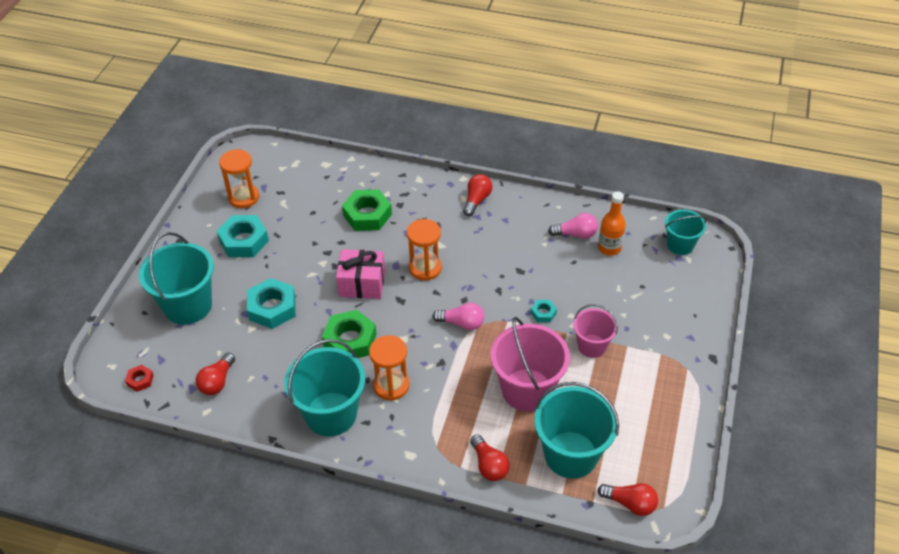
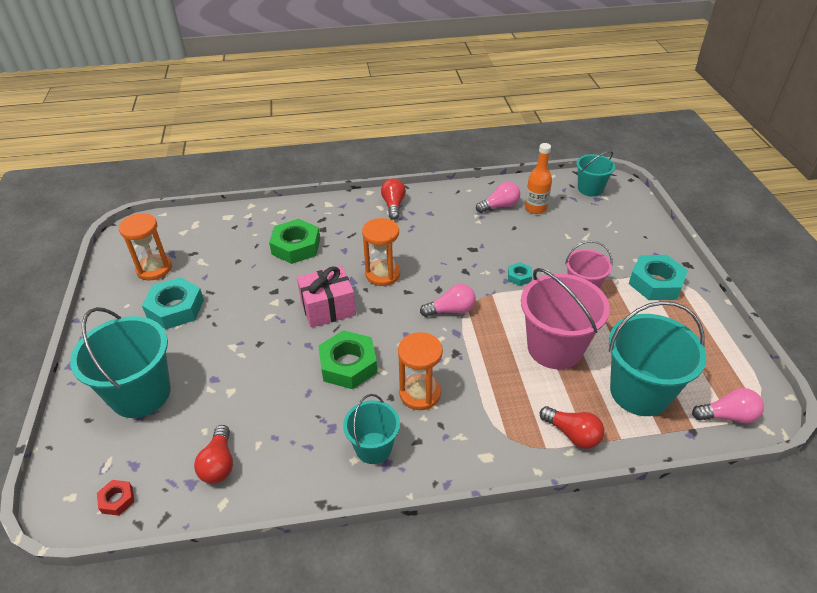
camera: 25 degrees left, 5 degrees down
turquoise nut [247,278,296,329] -> turquoise nut moved to [629,255,688,300]
turquoise bucket [284,339,365,436] -> turquoise bucket [343,394,400,464], size x0.58
red light bulb [598,483,658,516] -> pink light bulb [692,388,764,423]

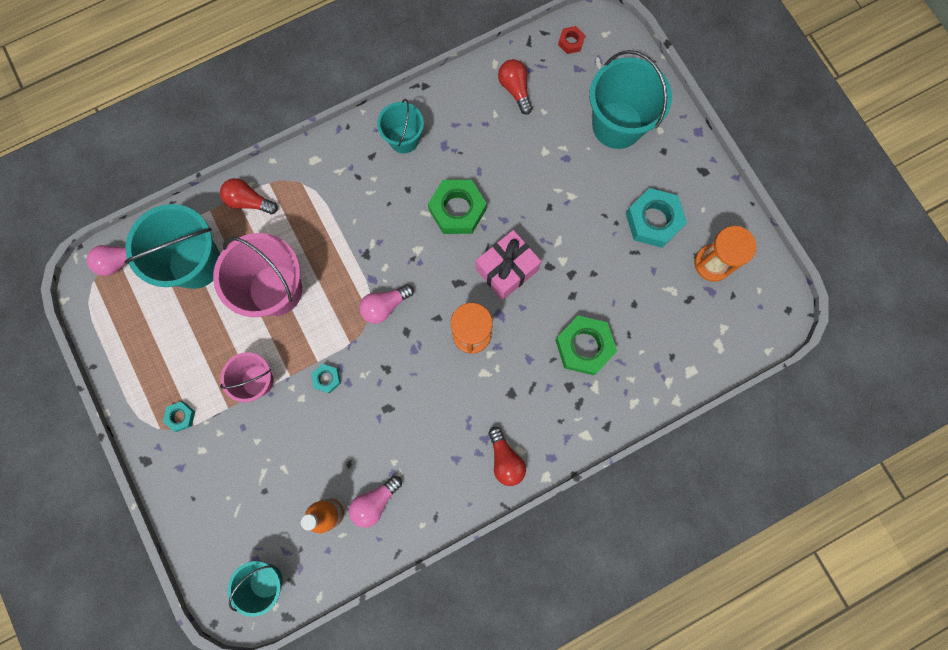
camera: 160 degrees right, 35 degrees up
orange hourglass [398,332,443,410] -> none
turquoise nut [629,255,688,300] -> turquoise nut [163,402,195,432], size x0.49

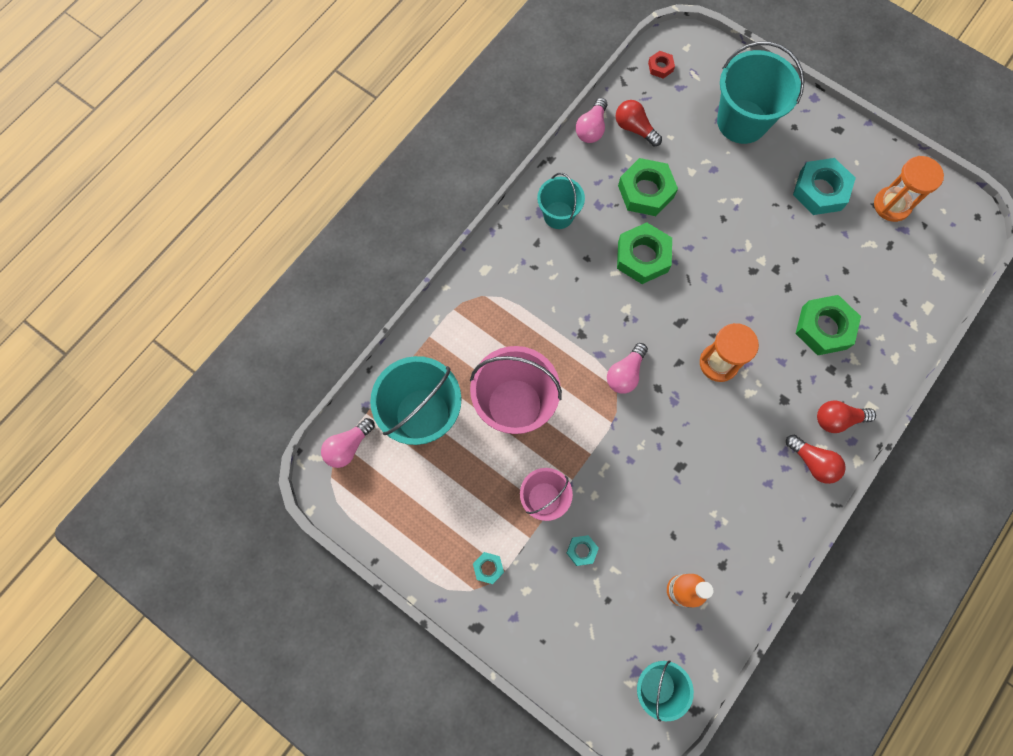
camera: 25 degrees left, 5 degrees down
red light bulb [220,178,278,215] -> red light bulb moved to [817,400,876,433]
turquoise nut [311,364,341,393] -> turquoise nut moved to [567,535,599,566]
pink light bulb [349,476,402,528] -> pink light bulb moved to [576,98,607,143]
pink gift [476,230,541,300] -> none
none -> green nut [618,158,678,216]

